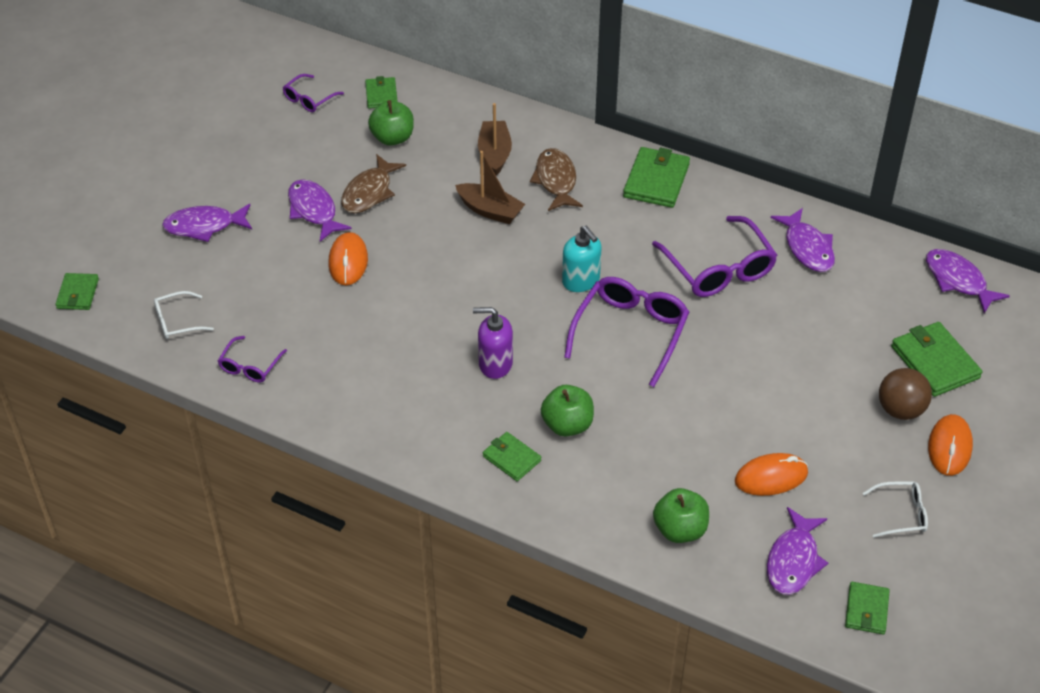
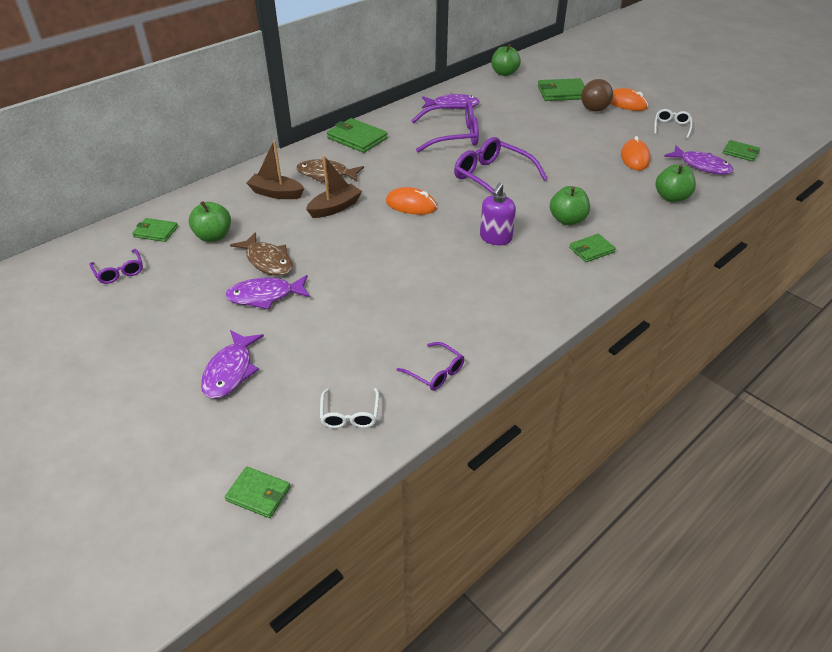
camera: 70 degrees left, 5 degrees down
orange mouse [329,232,368,285] -> orange mouse moved to [386,187,437,215]
turquoise soap dispenser [562,226,602,292] -> none
purple fish [926,249,1010,314] -> green apple [491,44,521,76]

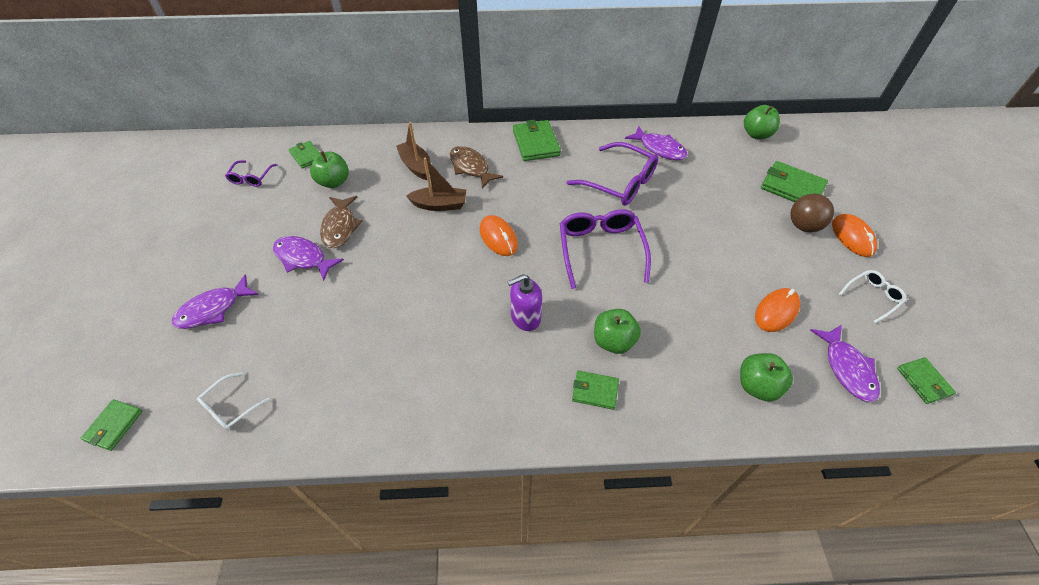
camera: 40 degrees right, 10 degrees up
green wallet [225,466,291,518] -> green wallet turned 45 degrees clockwise [80,399,142,451]
purple glasses [397,342,464,391] -> none

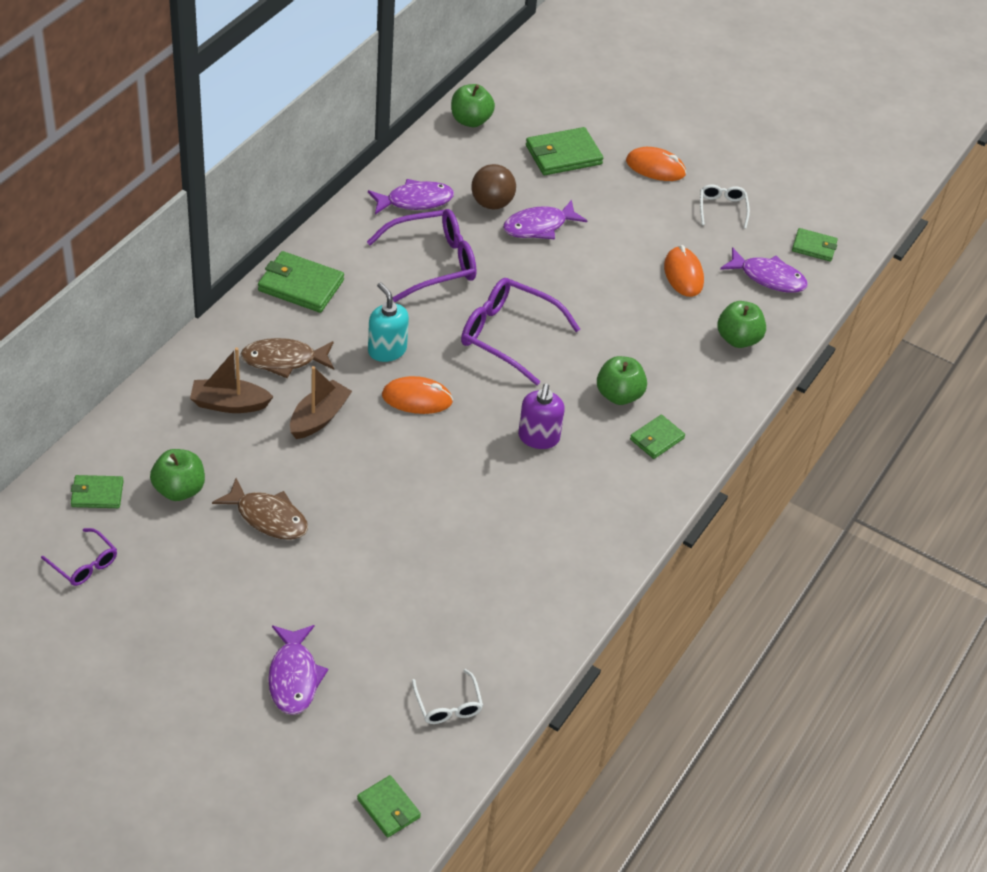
camera: 60 degrees left, 5 degrees down
purple fish [273,236,344,281] -> purple fish moved to [503,200,587,239]
brown ball [790,193,834,232] -> brown ball moved to [471,164,516,209]
none -> turquoise soap dispenser [368,282,409,362]

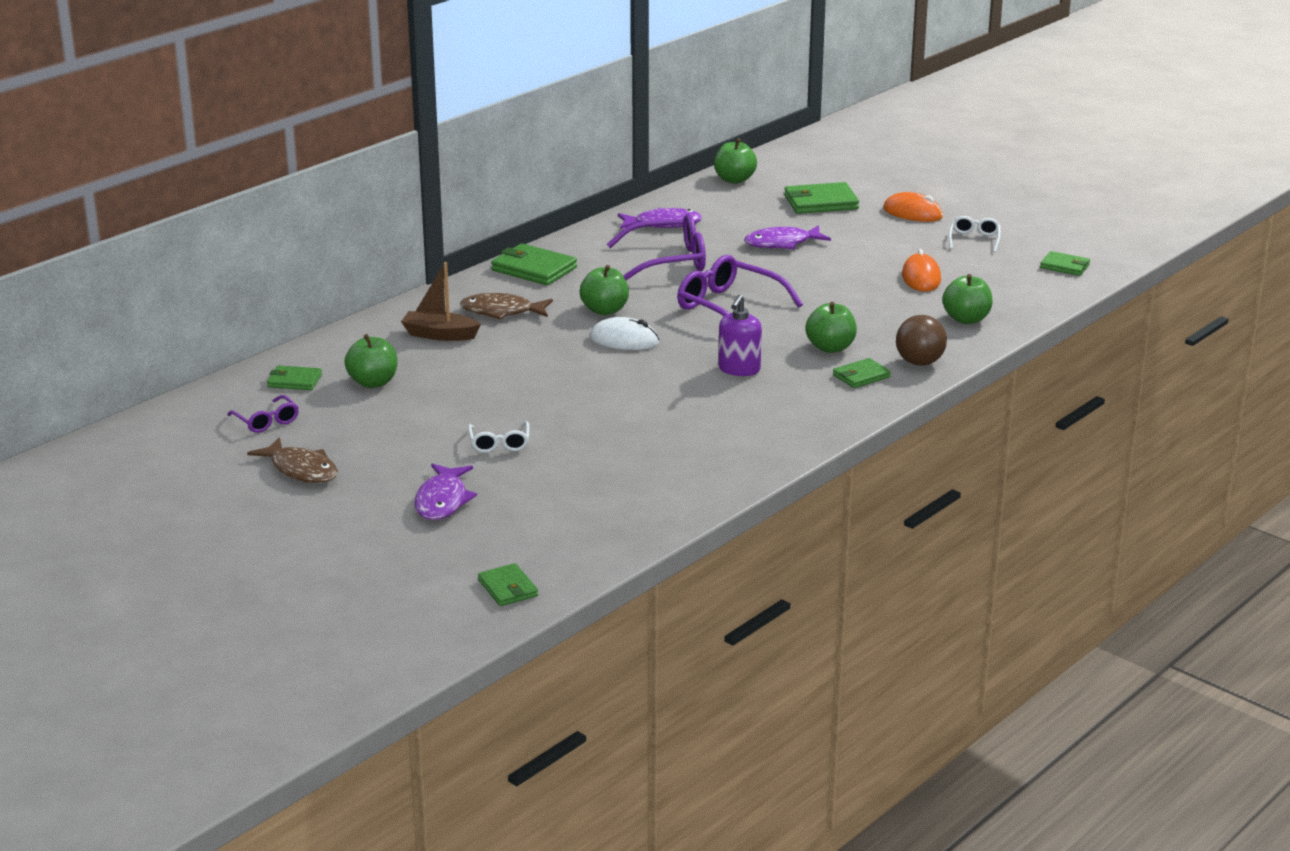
camera: 15 degrees right, 20 degrees down
brown fish [212,478,308,540] -> brown fish moved to [247,437,338,483]
brown boat [290,366,352,439] -> none
turquoise soap dispenser [368,282,409,362] -> green apple [579,265,629,315]
orange mouse [382,376,453,414] -> white mouse [590,317,659,350]
white glasses [412,669,483,724] -> white glasses moved to [468,421,529,453]
brown ball [471,164,516,209] -> brown ball moved to [896,315,947,366]
purple fish [720,247,808,293] -> none

